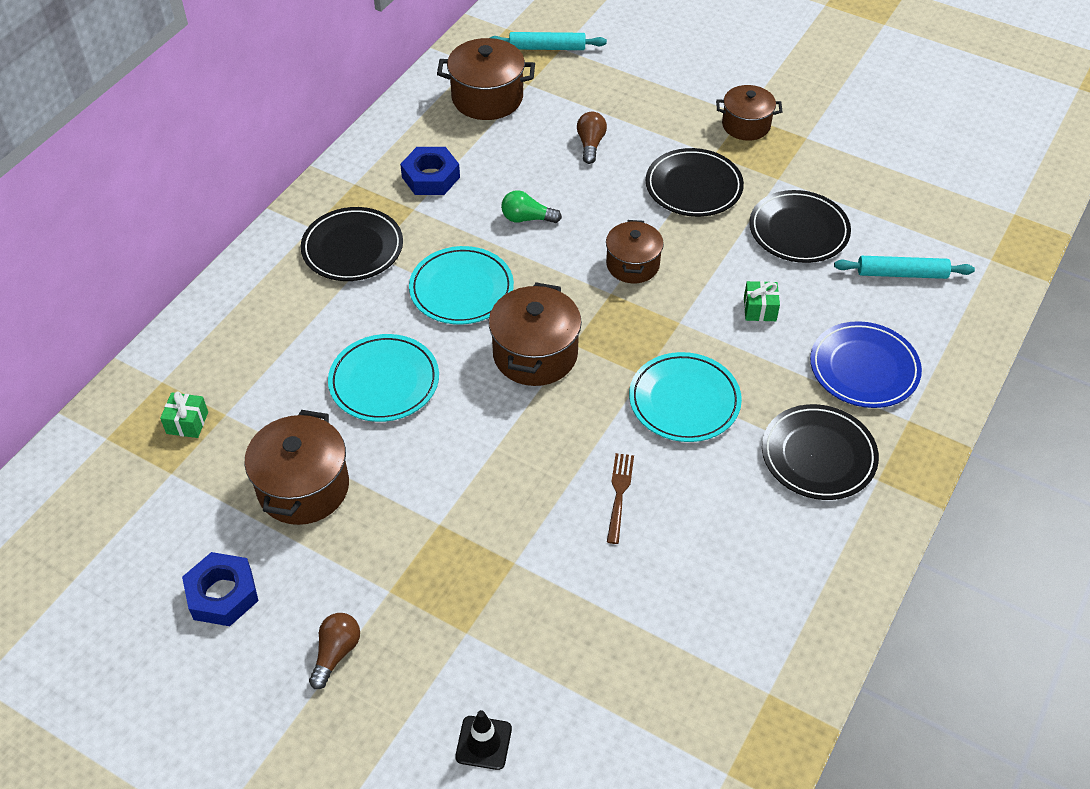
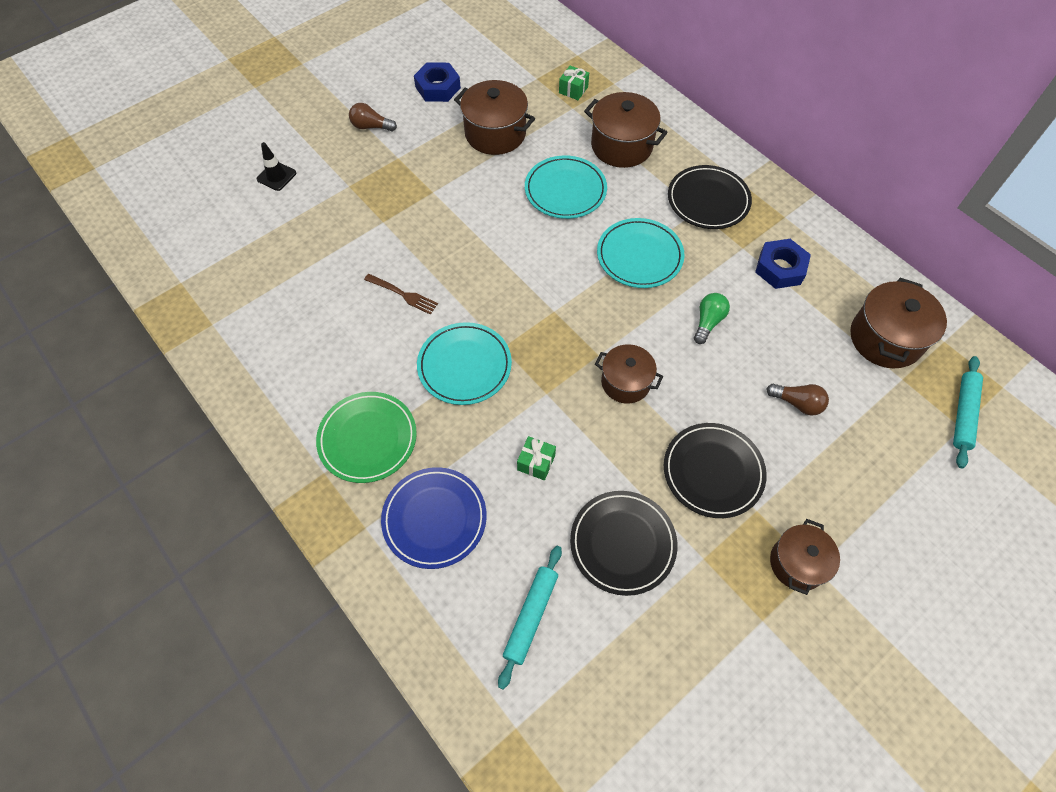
camera: 110 degrees right, 10 degrees up
brown light bulb [309,613,360,689] -> brown light bulb turned 150 degrees clockwise [349,103,397,132]
brown pot [489,282,582,386] -> brown pot moved to [584,92,668,168]
black plate [762,404,879,500] -> green plate [316,392,417,483]

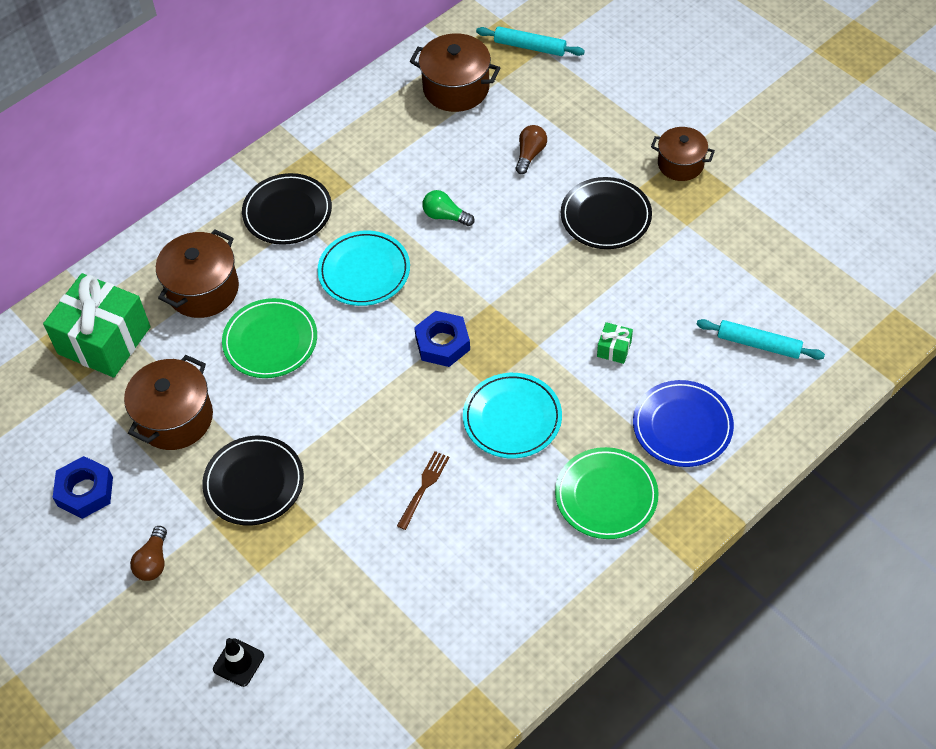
camera: 90 degrees left, 5 degrees down
turquoise plate [525,156,607,219] -> green plate [222,298,317,378]
green gift [559,66,589,100] -> green gift [43,273,151,378], size x2.45
black plate [570,491,678,596] -> black plate moved to [202,436,304,526]
brown pot [595,344,663,404] -> none
blue nut [755,239,811,289] -> blue nut moved to [414,311,470,367]

